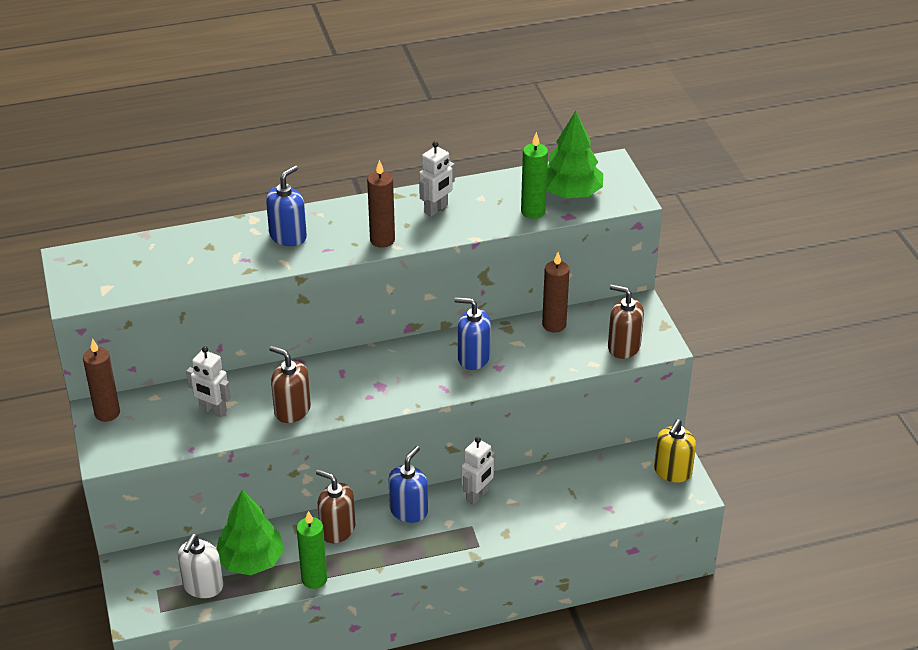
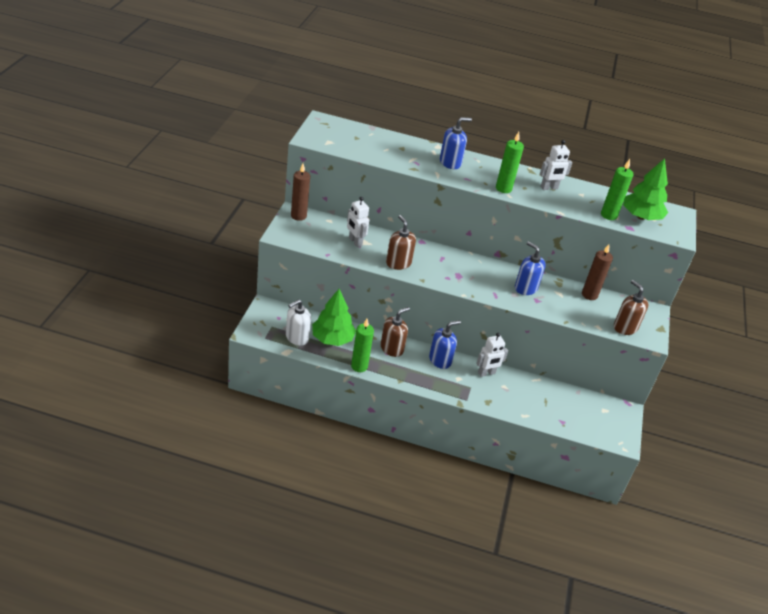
camera: 25 degrees right, 0 degrees up
brown soap dispenser [316,469,355,543] -> brown soap dispenser turned 75 degrees clockwise [380,307,410,357]
brown candle [367,160,395,248] -> green candle [496,132,524,193]
yellow soap dispenser [654,419,696,483] -> none

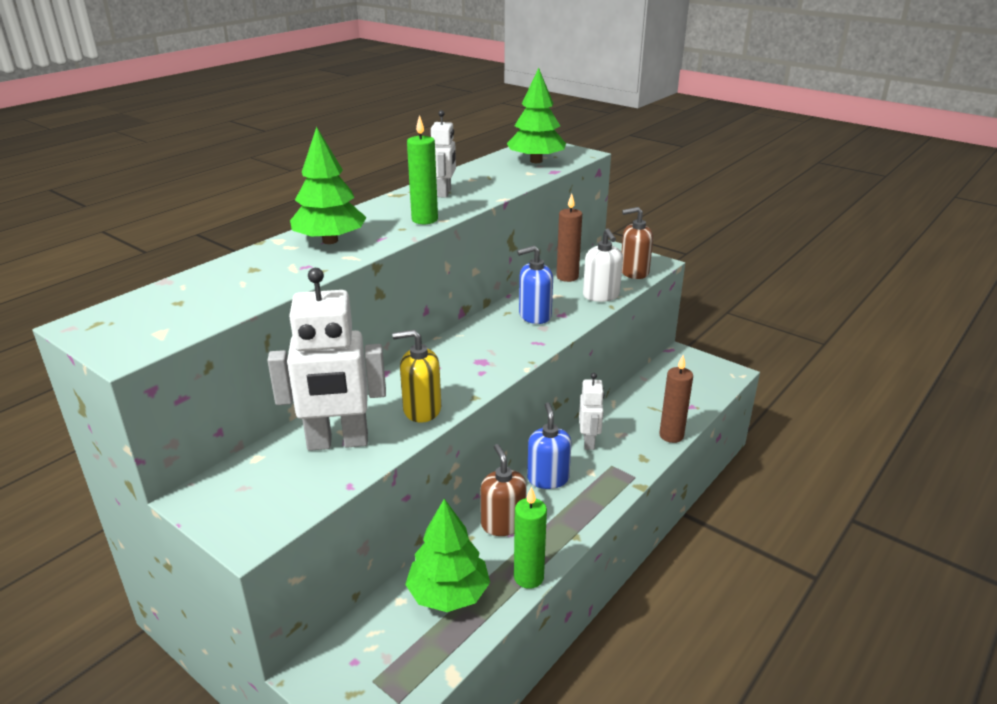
camera: 60 degrees left, 10 degrees down
white soap dispenser [286,299,311,346] -> white soap dispenser moved to [583,228,623,302]
brown candle [291,164,310,221] -> brown candle moved to [659,355,693,443]
white robot [347,197,369,247] -> white robot [267,268,386,451], size x1.83
brown soap dispenser [386,215,416,270] -> yellow soap dispenser [392,330,441,423]
blue soap dispenser [440,117,472,169] -> green tree [290,127,366,244]
green candle [601,159,633,220] -> none

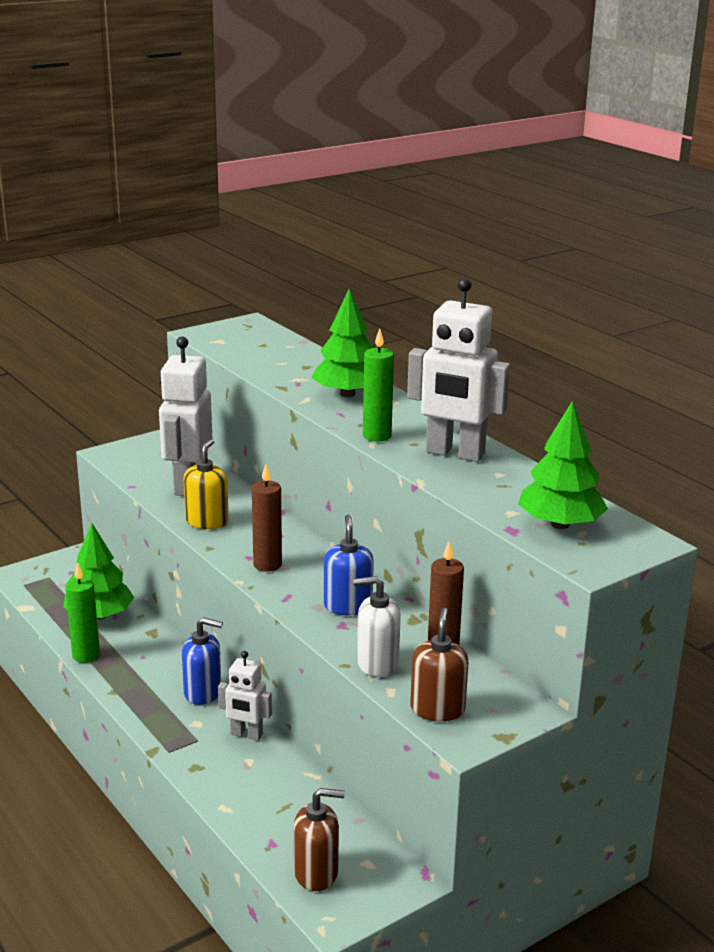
camera: 105 degrees right, 5 degrees down
white robot [431,110,456,198] -> white robot [407,278,510,462], size x1.83
brown soap dispenser [481,444,527,536] -> brown soap dispenser moved to [294,788,345,891]
brown candle [659,355,693,443] -> brown candle moved to [252,464,282,572]

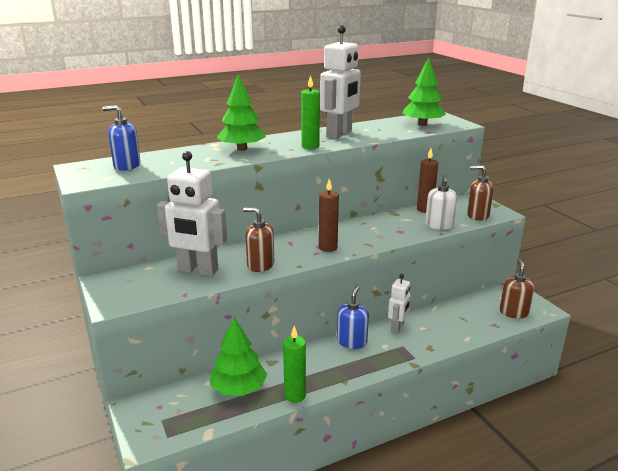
camera: 80 degrees left, 0 degrees up
yellow soap dispenser [183,439,229,529] -> brown soap dispenser [243,208,274,272]
blue soap dispenser [324,515,374,615] -> blue soap dispenser moved to [103,105,141,171]

